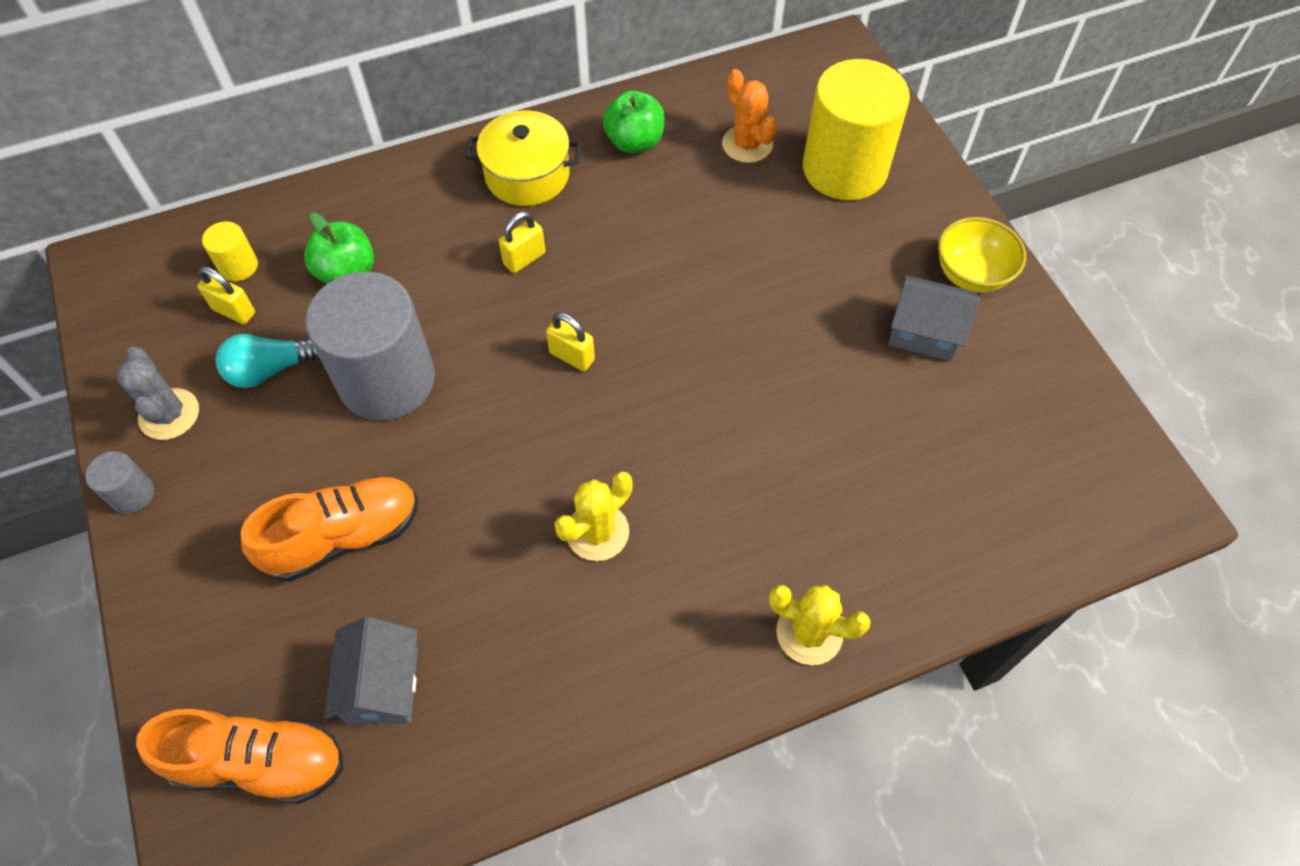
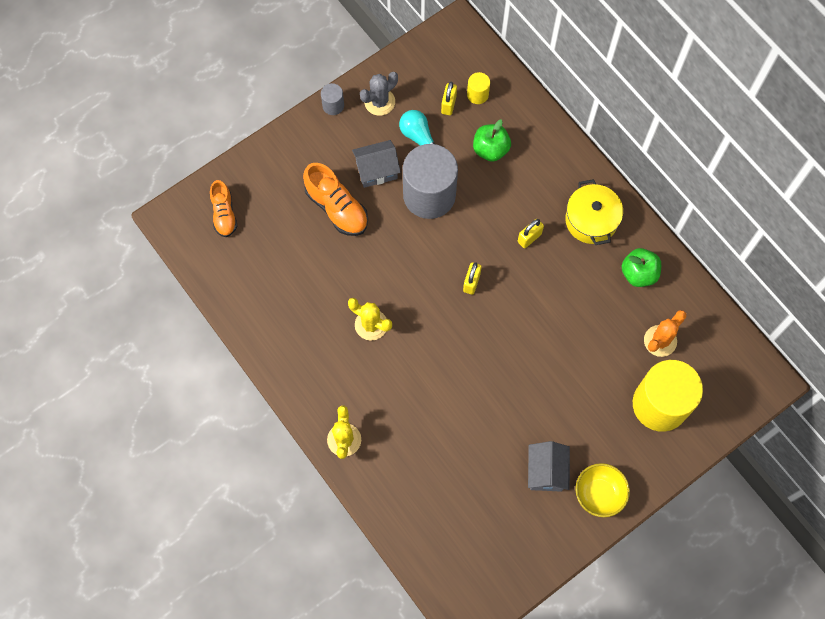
camera: 75 degrees right, 10 degrees up
orange shoe [136,709,343,804] -> orange shoe [210,180,237,237], size x0.66
grey house [324,617,418,725] -> grey house moved to [352,140,401,188]
yellow padlock [499,212,545,273] -> yellow padlock turned 75 degrees counterclockwise [518,219,544,248]

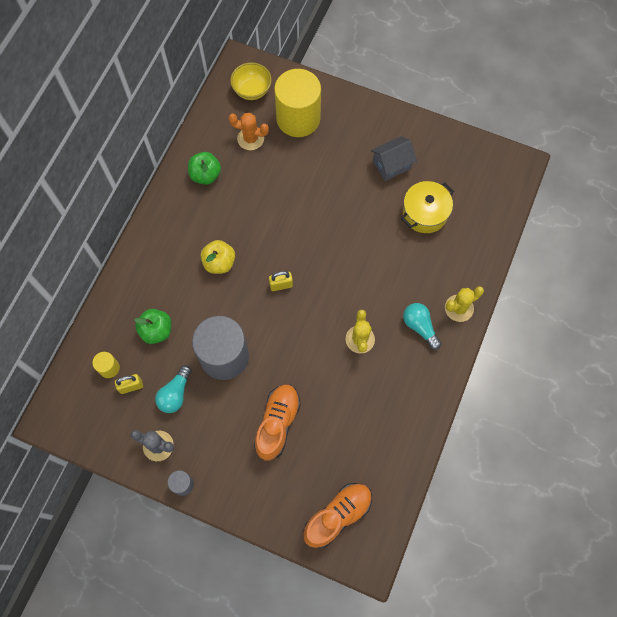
camera: 120 degrees left, 0 degrees up
orange shoe [210,180,237,237] -> orange shoe [303,483,372,548], size x1.51
grey house [352,140,401,188] -> none
yellow padlock [518,219,544,248] -> yellow apple [201,240,235,274]
yellow pot [565,179,623,245] -> yellow pot moved to [401,181,454,233]
yellow bowl [576,463,630,517] -> yellow bowl moved to [230,62,271,100]
none -> turquoise light bulb [403,303,441,350]

